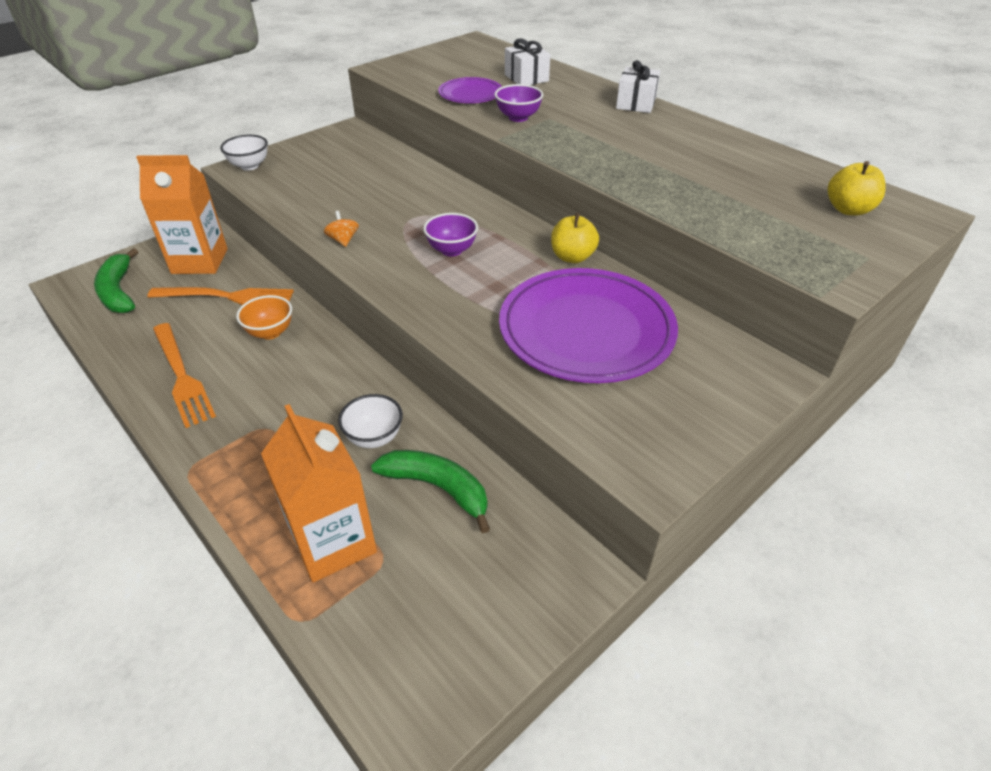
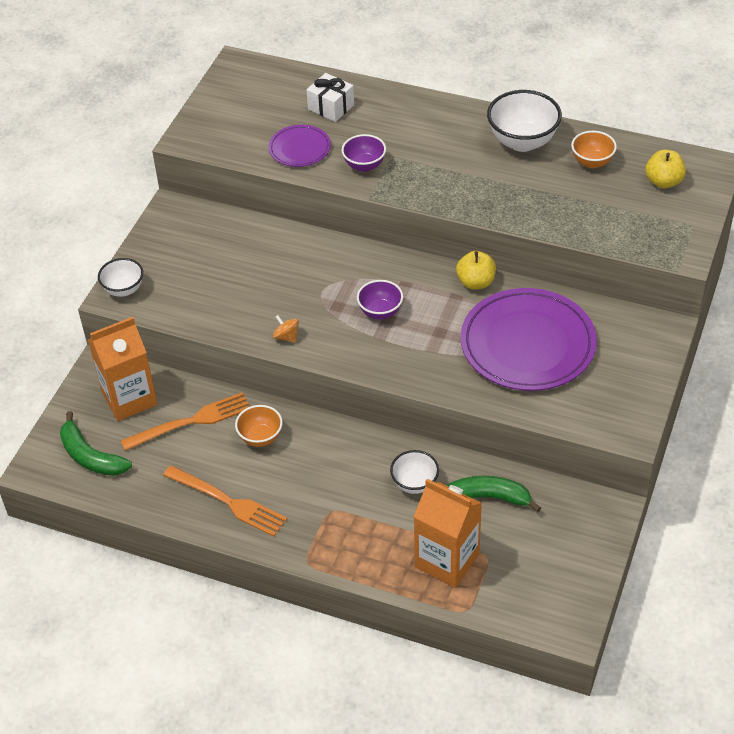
camera: 25 degrees left, 5 degrees up
white gift [616,60,660,113] -> none
none -> white bowl [487,90,562,152]
none -> orange bowl [571,131,617,168]

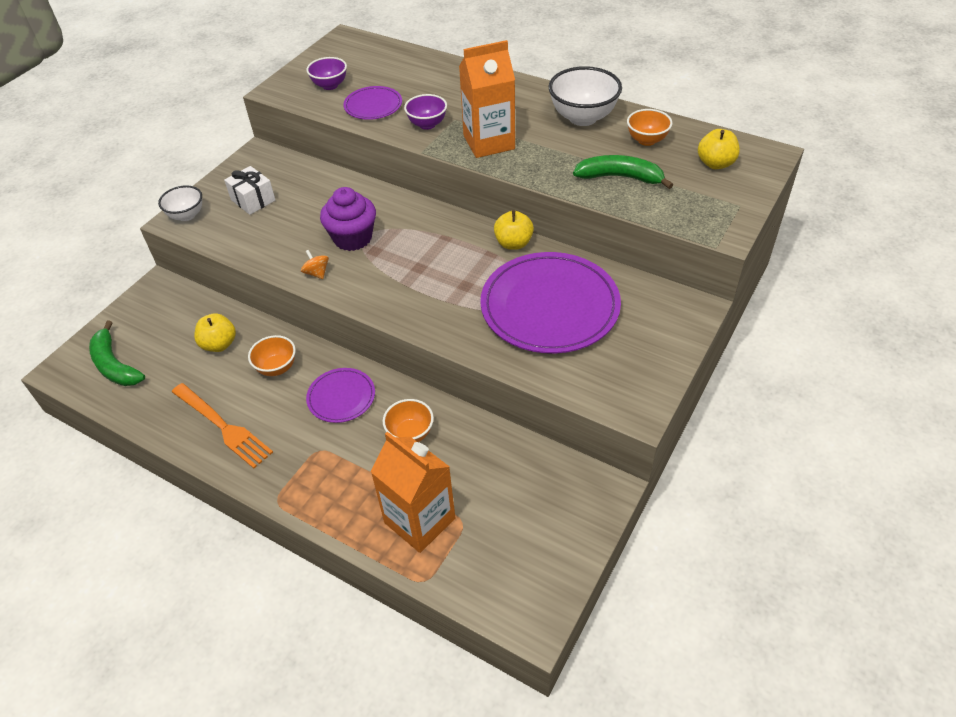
camera: 10 degrees right, 0 degrees up
orange carton [88,317,158,421] -> orange carton moved to [459,40,515,158]
orange fork [121,392,250,451] -> yellow apple [194,313,236,352]
white gift [306,73,354,122] -> white gift moved to [224,166,275,215]
purple bowl [357,280,403,319] -> purple bowl moved to [306,57,347,90]
white bowl [390,450,439,494] -> orange bowl [383,399,434,442]
green banana [446,476,541,512] -> green banana moved to [573,155,673,189]
none -> purple plate [306,368,375,423]
none -> purple cupcake [320,187,376,251]

